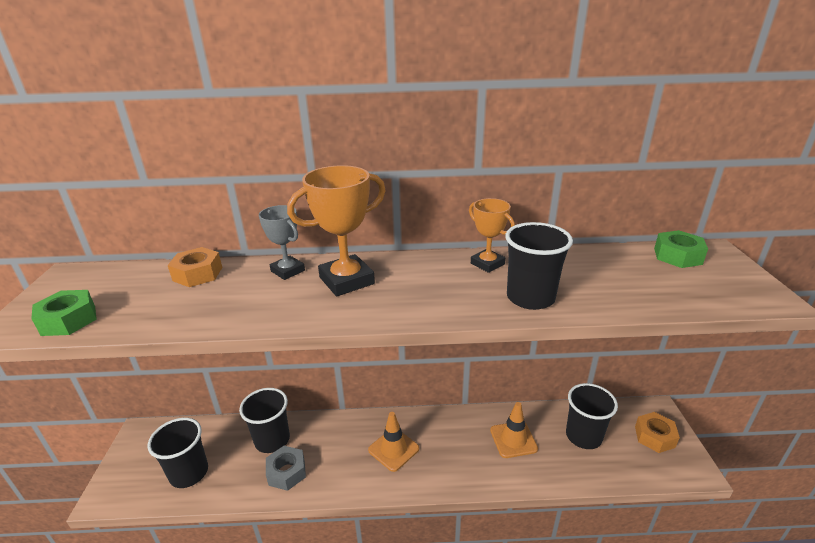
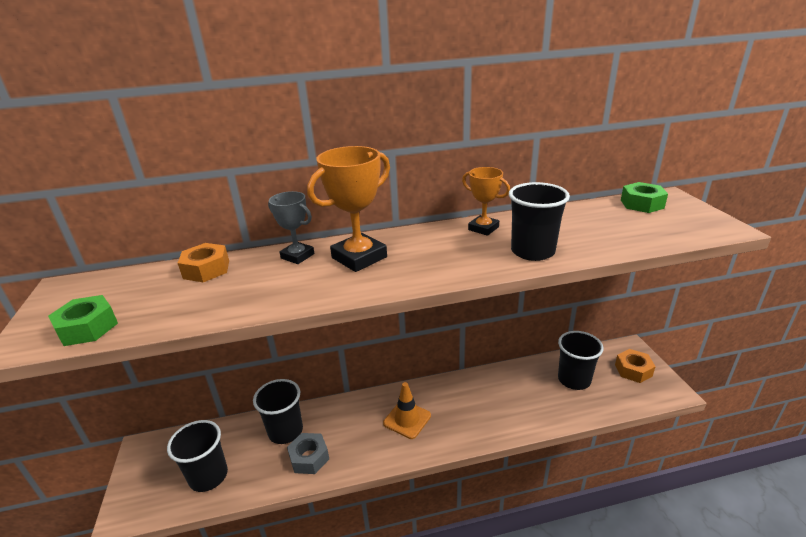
camera: 10 degrees left, 0 degrees up
orange traffic cone [490,402,538,458] -> none

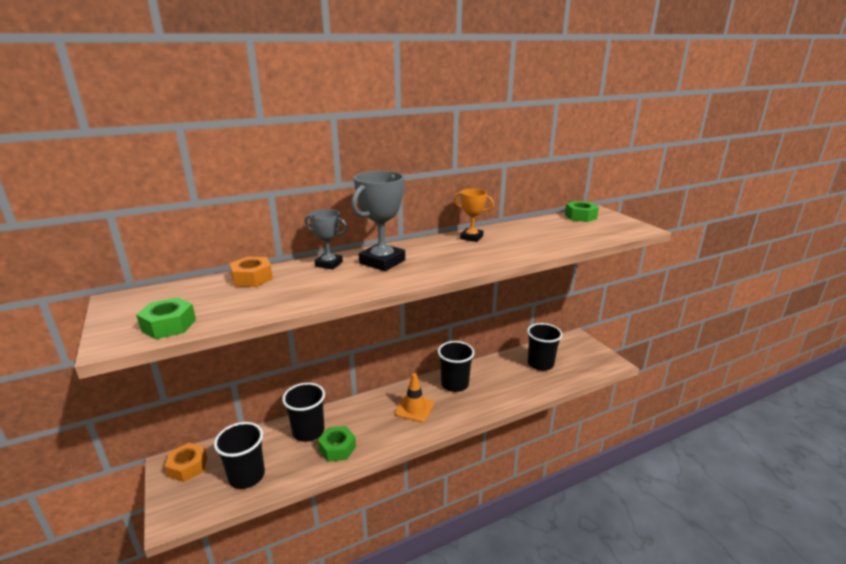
camera: 15 degrees left, 5 degrees down
grey nut [287,433,329,474] -> green nut [318,426,356,462]
orange trophy [307,146,390,272] -> grey trophy [352,171,405,271]
black cup [509,182,570,261] -> black cup moved to [438,341,475,392]
orange nut [615,349,656,383] -> orange nut moved to [165,443,207,482]

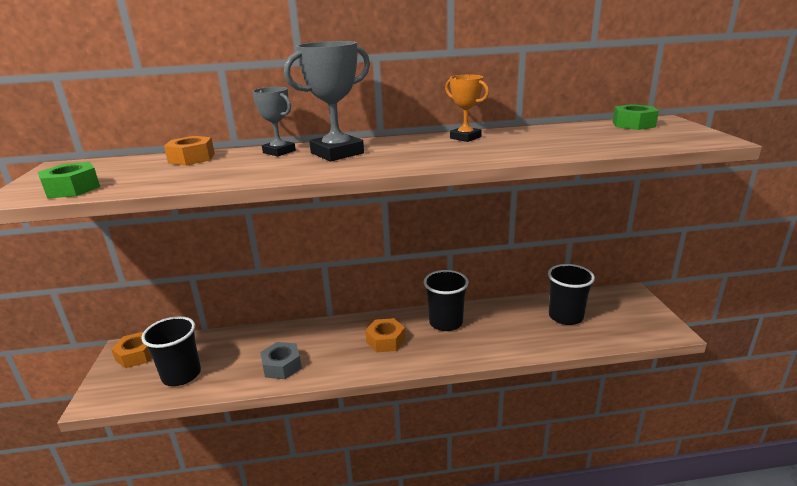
camera: 20 degrees right, 0 degrees up
black cup [282,383,325,442] -> none
green nut [318,426,356,462] -> grey nut [260,342,302,379]
orange traffic cone [395,373,434,422] -> orange nut [365,318,406,352]

